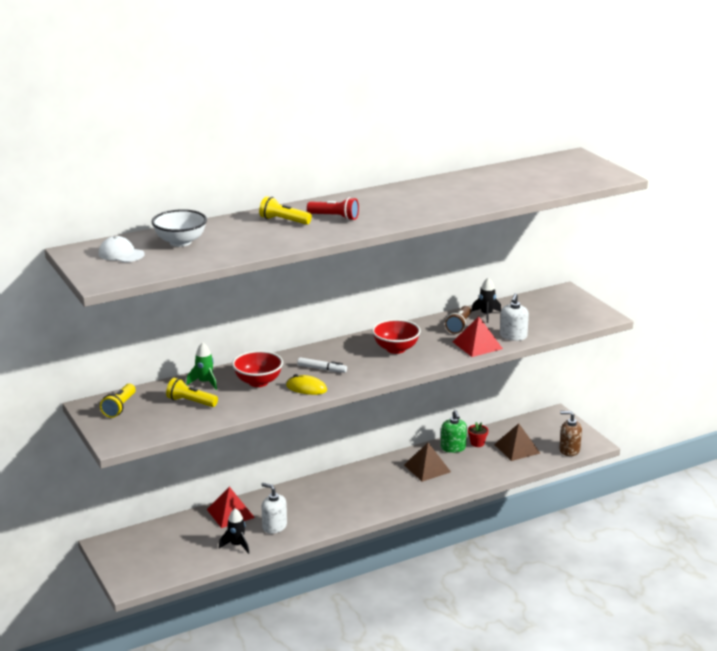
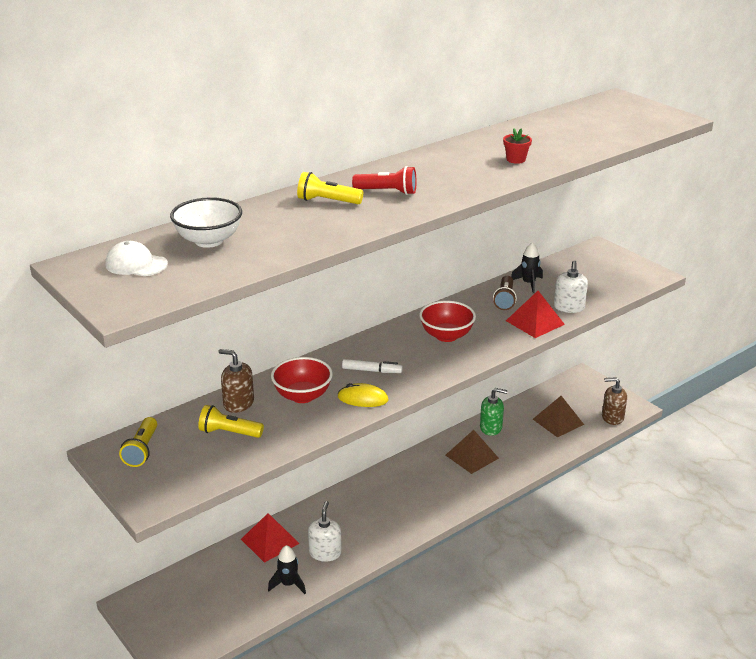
camera: 10 degrees left, 5 degrees up
green rocket [186,342,217,390] -> brown soap dispenser [219,349,254,413]
white soap dispenser [261,483,287,534] -> white soap dispenser turned 75 degrees clockwise [308,501,342,562]
green soap dispenser [441,410,467,453] -> green soap dispenser turned 60 degrees counterclockwise [480,388,508,436]
red flower pot [468,422,489,447] -> red flower pot moved to [503,128,532,164]

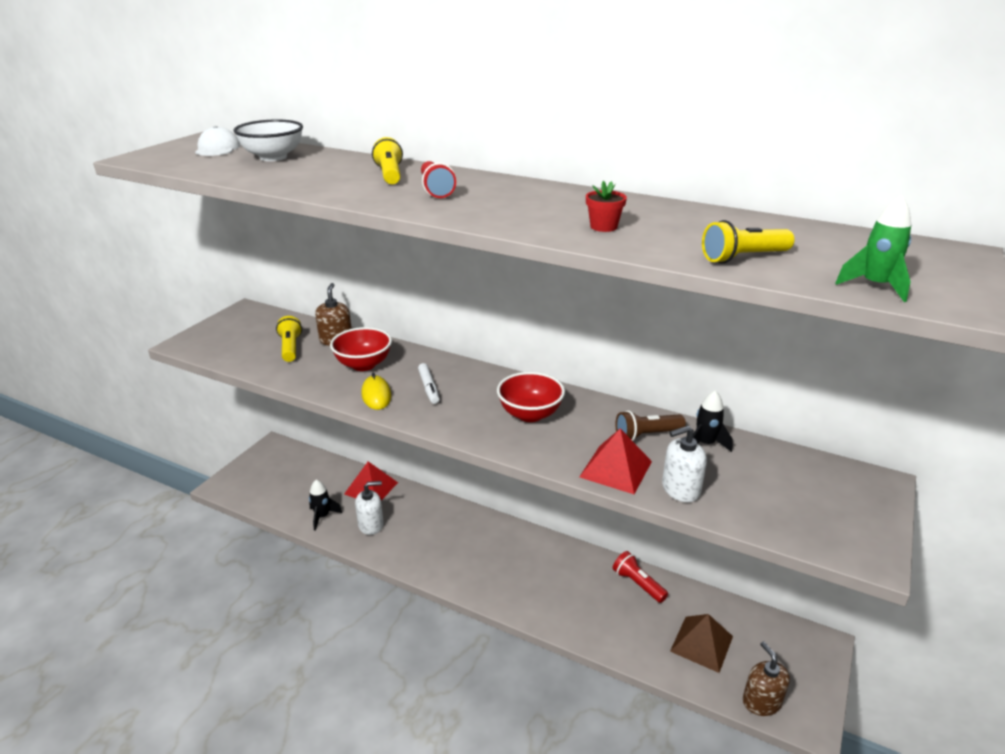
camera: 65 degrees right, 0 degrees up
yellow flashlight [119,417,157,467] -> yellow flashlight moved to [702,220,794,264]
brown pyramid [446,430,499,474] -> none
green soap dispenser [480,388,508,436] -> red flashlight [613,551,668,603]
none -> green rocket [835,196,911,302]

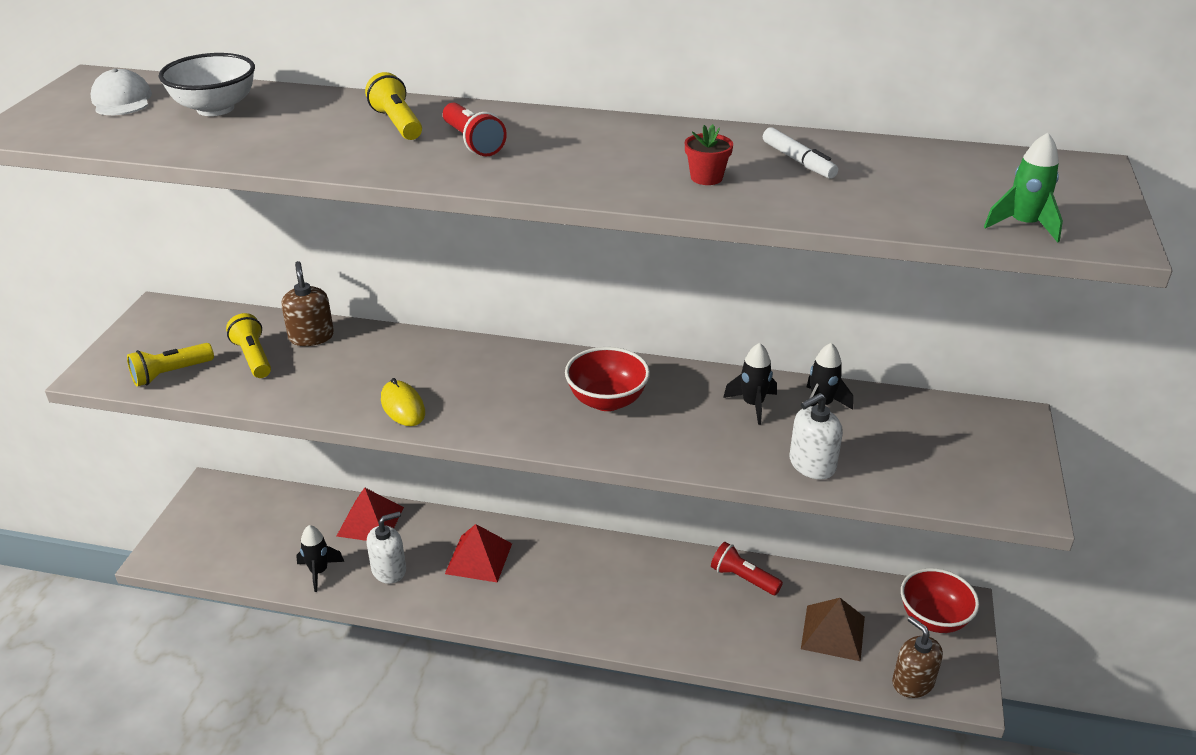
camera: 15 degrees left, 5 degrees up
red bowl [330,327,392,371] -> red bowl moved to [901,568,979,633]
white marker [418,363,439,404] -> white marker moved to [763,127,838,179]
red pyramid [580,428,652,494] -> red pyramid moved to [445,524,512,582]
brown flashlight [615,411,686,441] -> black rocket [723,343,777,425]
yellow flashlight [702,220,794,264] -> yellow flashlight moved to [127,343,214,386]

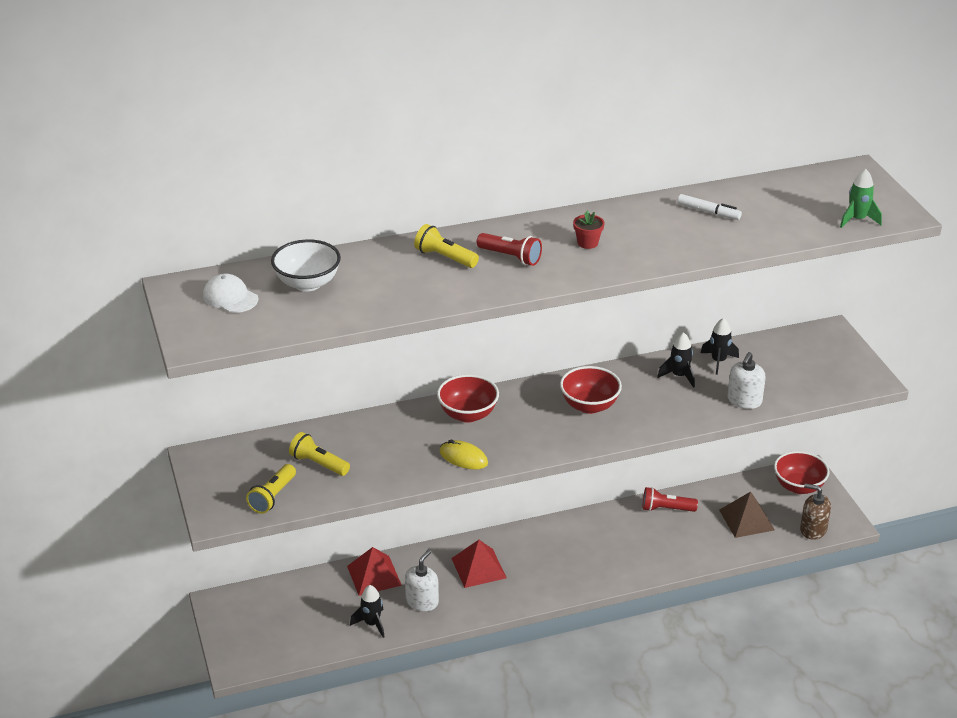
camera: 30 degrees left, 0 degrees up
brown soap dispenser [281,261,334,346] -> none
red flower pot [685,124,733,185] -> red flower pot moved to [573,210,605,249]
none -> red bowl [437,374,499,423]

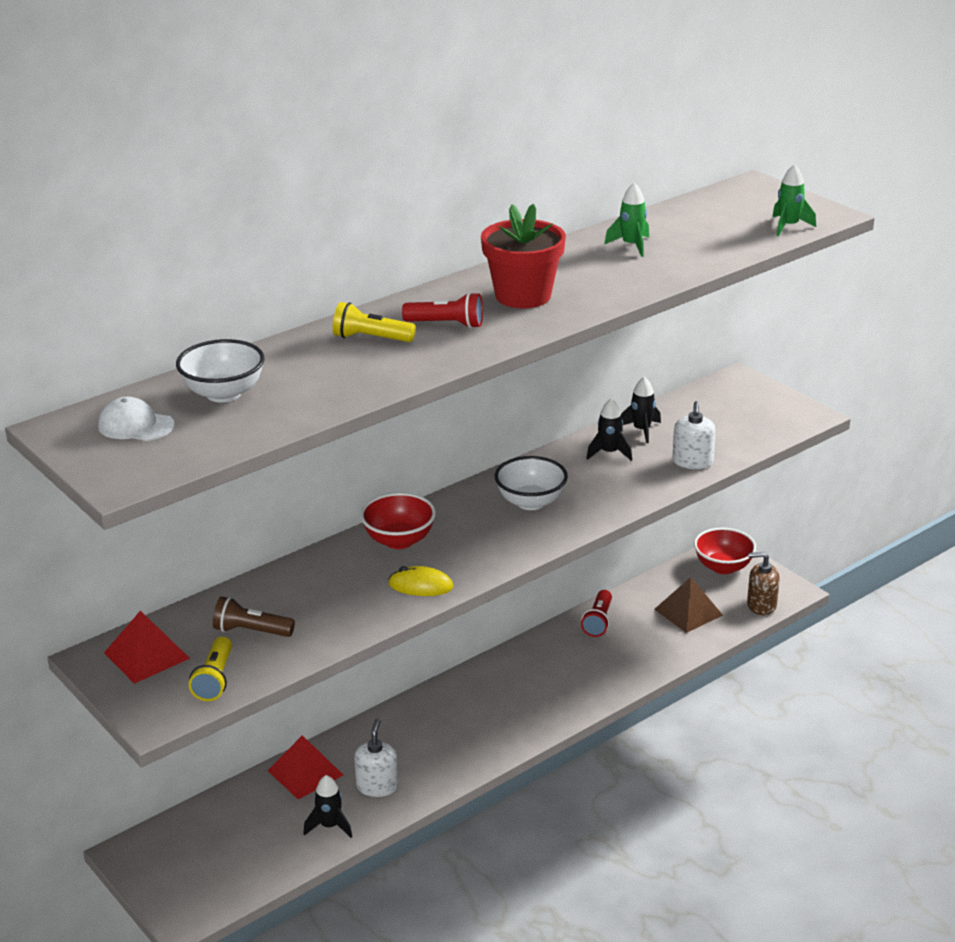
camera: 20 degrees left, 5 degrees down
yellow flashlight [289,432,350,476] -> brown flashlight [213,596,295,637]
red pyramid [451,540,507,588] -> red pyramid moved to [104,611,190,684]
red bowl [560,366,622,414] -> white bowl [495,456,568,510]
red flower pot [573,210,605,249] -> red flower pot [481,204,566,308], size x2.26
red flashlight [643,487,698,512] -> red flashlight turned 60 degrees counterclockwise [581,590,612,637]
white marker [677,194,742,220] -> green rocket [604,183,649,257]

